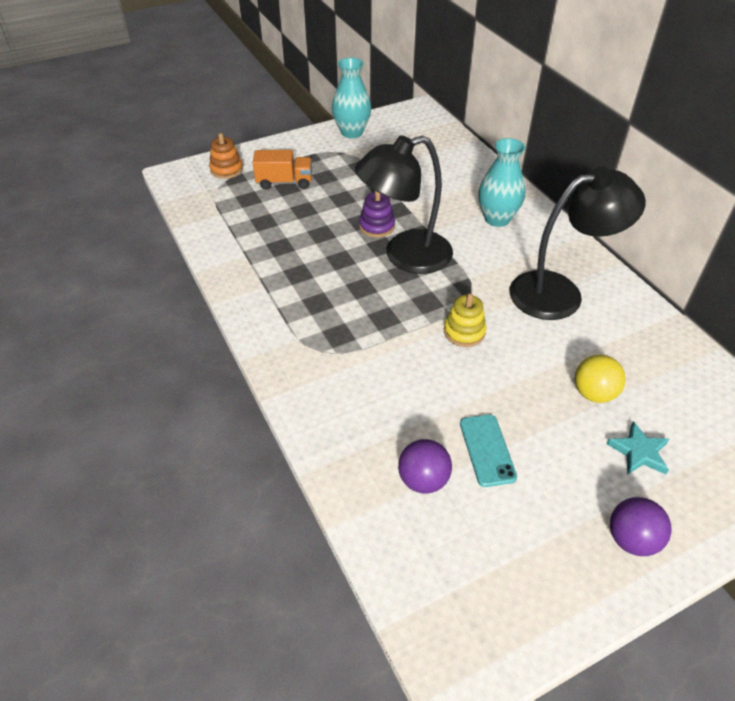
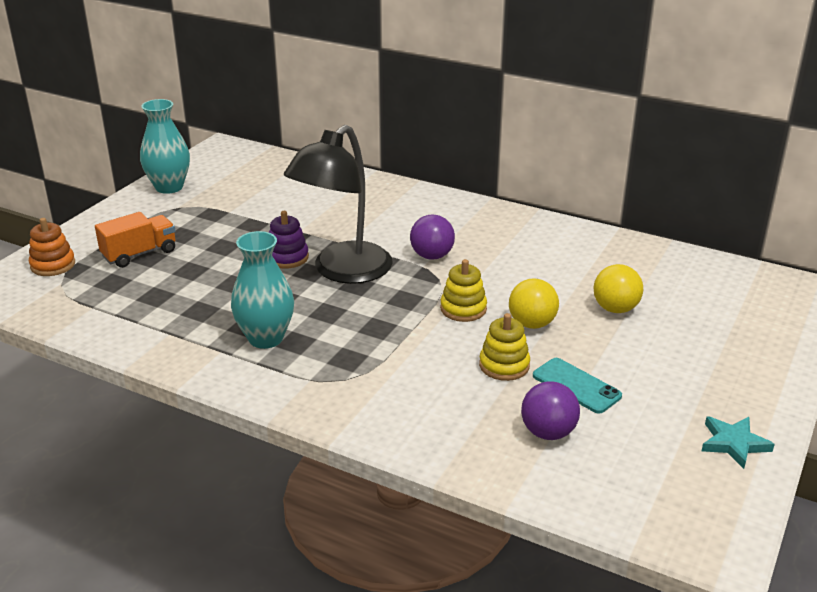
camera: 35 degrees left, 15 degrees down
turquoise vase [478,138,525,227] -> turquoise vase moved to [231,231,294,349]
black lamp [510,167,646,320] -> none
turquoise star [607,421,669,475] -> turquoise star moved to [702,417,775,469]
purple ball [610,497,672,556] -> purple ball moved to [410,215,455,260]
none -> yellow stacking toy [479,313,530,381]
none -> yellow ball [509,279,559,329]

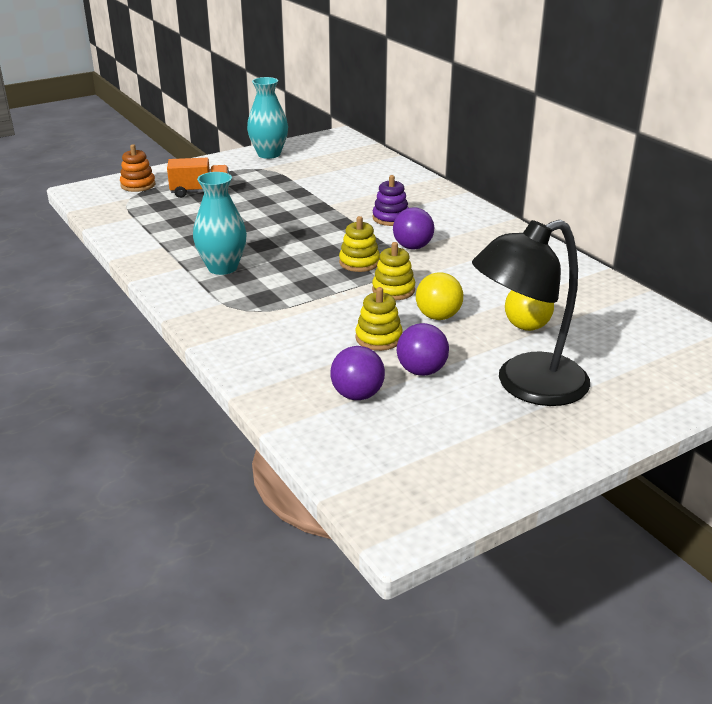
camera: 30 degrees right, 0 degrees up
purple stacking toy [269,211,309,269] -> purple stacking toy moved to [372,175,408,226]
black lamp [284,125,393,284] -> black lamp moved to [472,220,590,406]
turquoise phone [533,358,622,414] -> purple ball [397,323,449,376]
turquoise star [702,417,775,469] -> none
none -> yellow stacking toy [339,216,380,272]

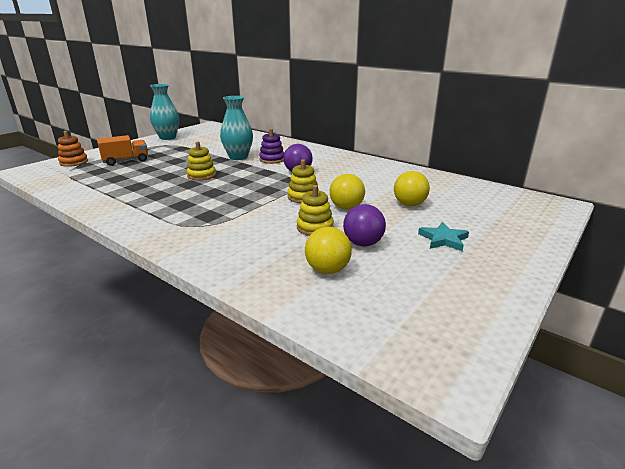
camera: 20 degrees left, 5 degrees down
turquoise vase [193,172,247,275] -> turquoise vase moved to [220,96,253,160]
purple ball [330,346,385,400] -> yellow ball [305,227,352,274]
yellow stacking toy [339,216,380,272] -> yellow stacking toy moved to [187,141,216,180]
black lamp [472,220,590,406] -> turquoise star [418,222,469,251]

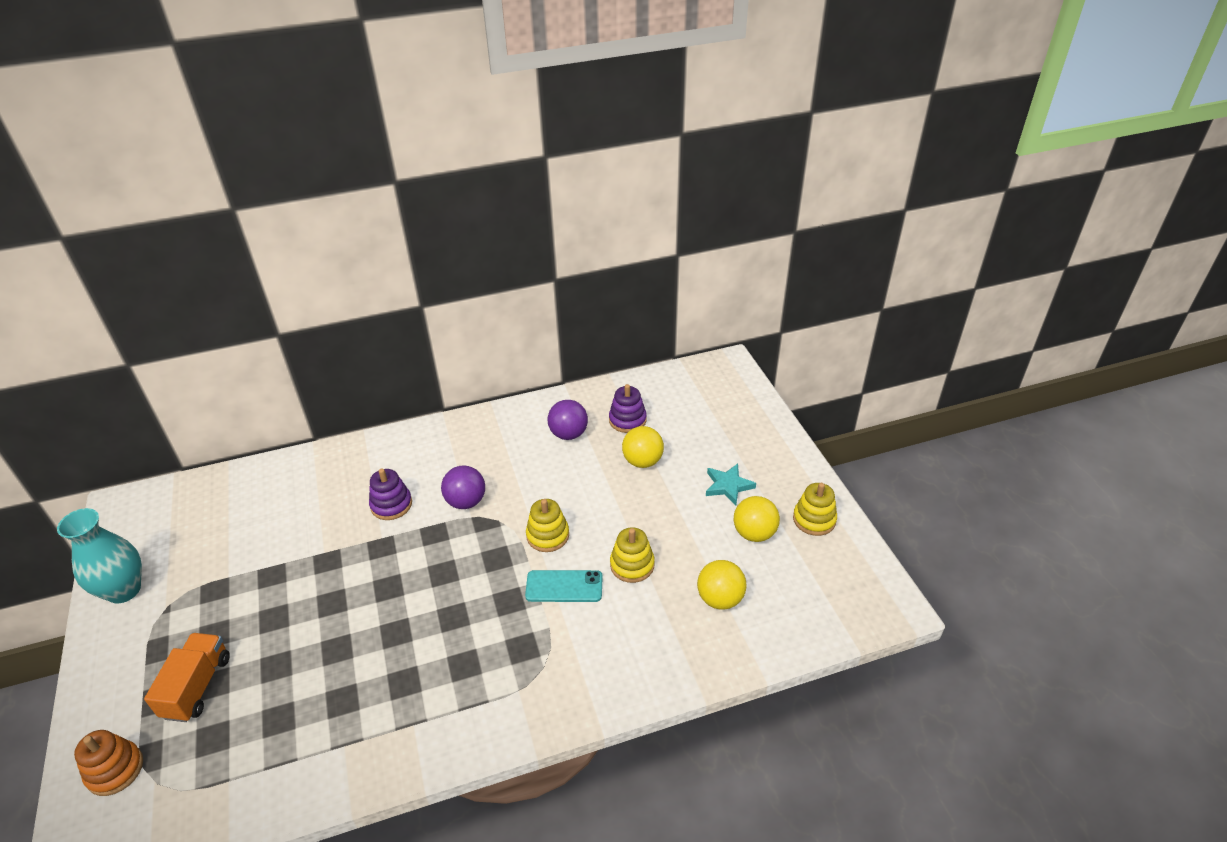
camera: 55 degrees left, 15 degrees up
yellow stacking toy [187,141,216,180] -> yellow stacking toy moved to [793,483,837,536]
turquoise vase [220,96,253,160] -> none
yellow ball [330,174,365,210] -> yellow ball moved to [734,496,780,542]
purple ball [343,204,386,247] -> purple ball moved to [548,400,588,440]
none -> turquoise phone [525,570,603,602]
none -> purple stacking toy [609,384,647,433]

